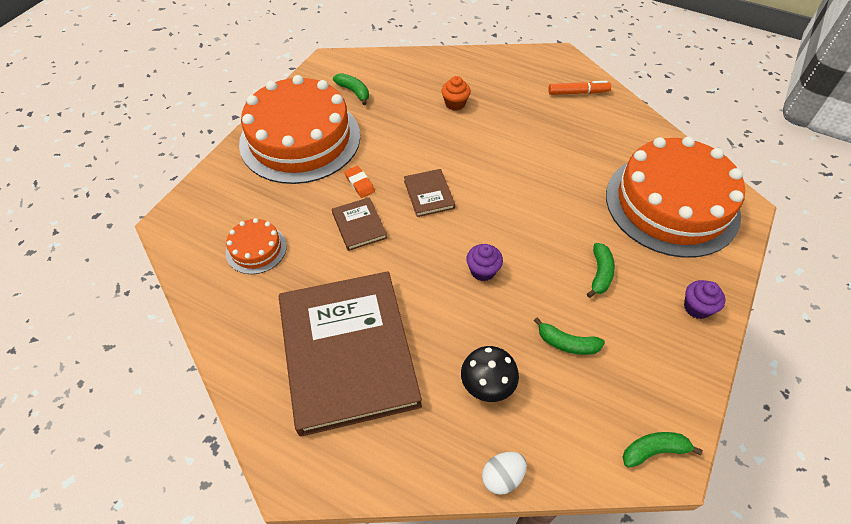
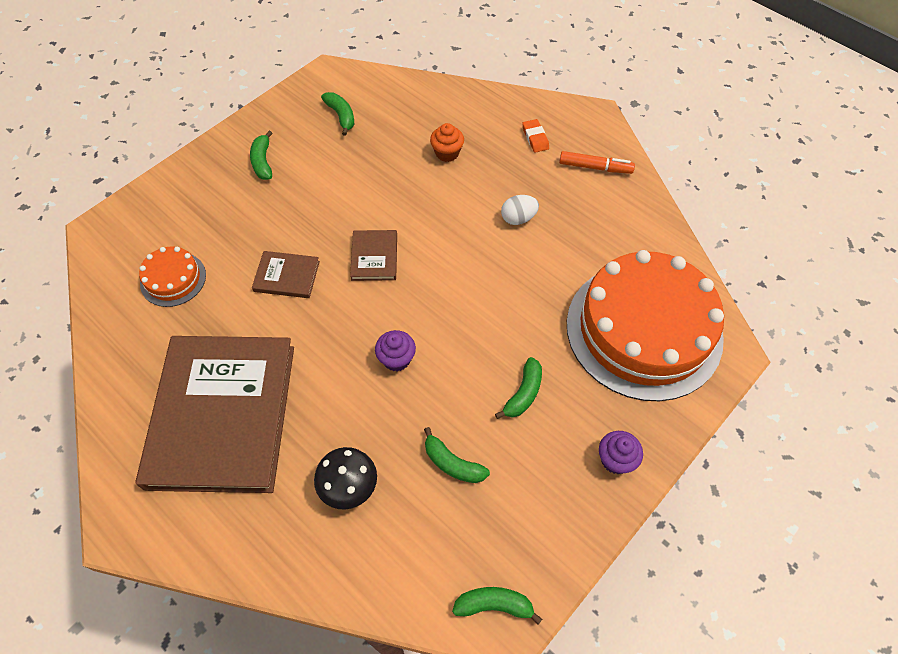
camera: 15 degrees right, 5 degrees up
orange cake [239,75,360,184] -> green banana [250,131,272,180]
brown book [332,197,387,251] -> brown book turned 75 degrees counterclockwise [252,251,320,298]
orange eraser [344,166,375,198] -> orange eraser moved to [522,119,549,153]
white egg [482,452,527,495] -> white egg moved to [501,195,539,225]

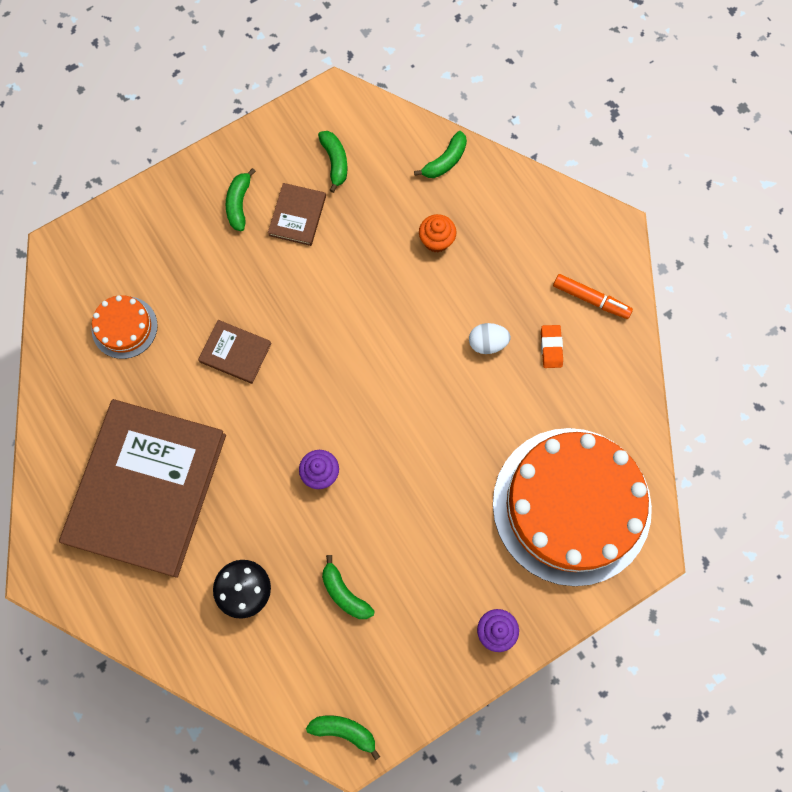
camera: 15 degrees right, 15 degrees up
brown book [350,230,397,281] -> brown book moved to [268,183,326,246]
green banana [495,357,542,419] -> green banana moved to [414,131,467,178]
orange eraser [522,119,549,153] -> orange eraser moved to [541,325,563,368]

